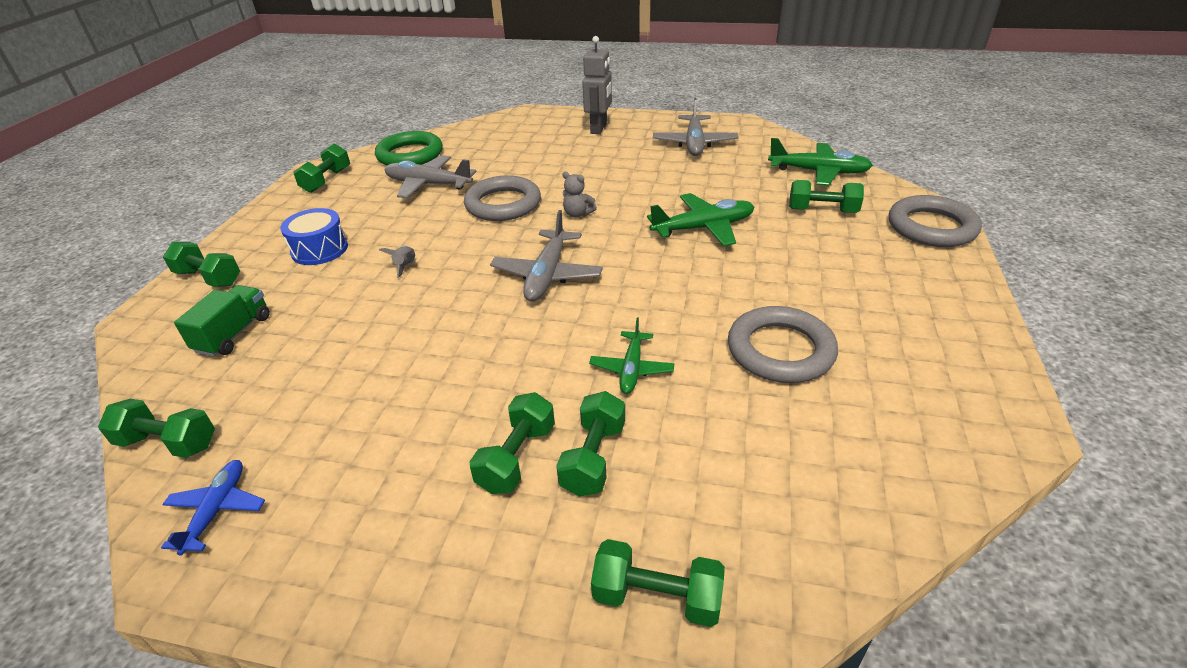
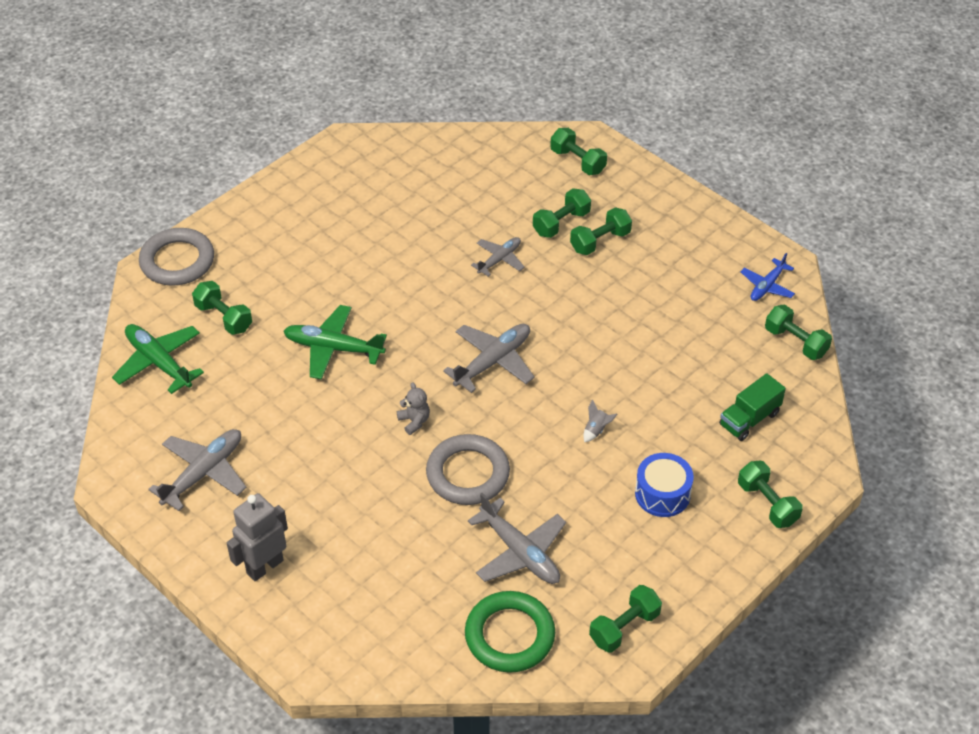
camera: 150 degrees left, 10 degrees up
green plane [589,317,674,394] -> grey plane [471,237,525,277]
grey ring [728,306,838,383] -> none

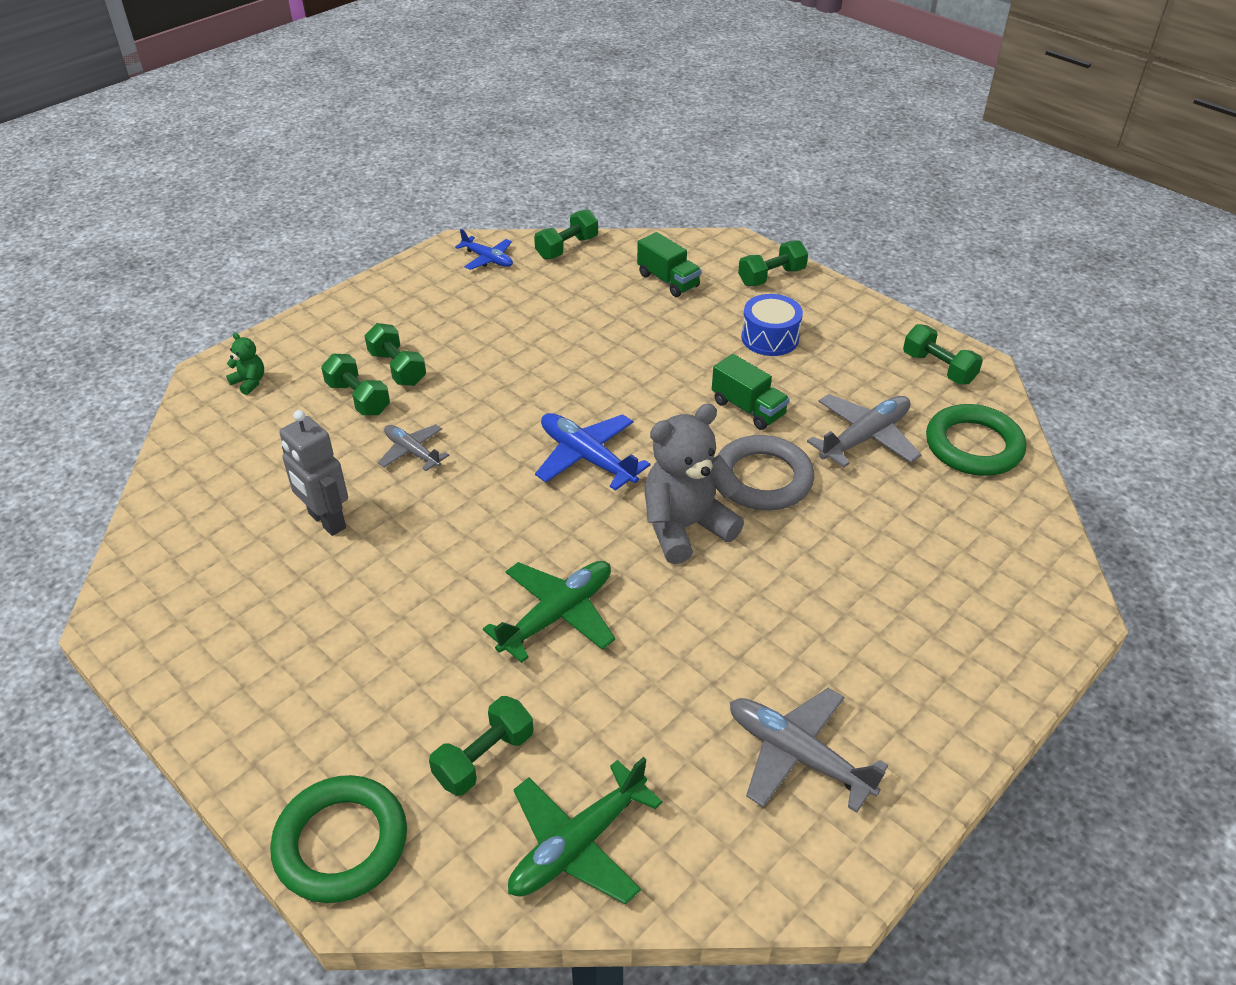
camera: 90 degrees left, 5 degrees down
grey ring [139,228,214,286] -> green ring [270,775,407,903]
grey robot [227,493,288,581] -> grey robot moved to [279,410,348,536]
green plane [283,305,387,380] -> green plane turned 150 degrees counterclockwise [483,561,615,663]
grey teddy bear [397,382,430,435] -> grey teddy bear [645,404,744,564], size x2.27
grey plane [443,324,535,393] -> blue plane [535,413,650,491]
green dumbbell [550,128,607,175] -> green teddy bear [226,332,264,395]
grey rocket [583,399,617,442] -> none
none -> green truck [712,354,790,430]

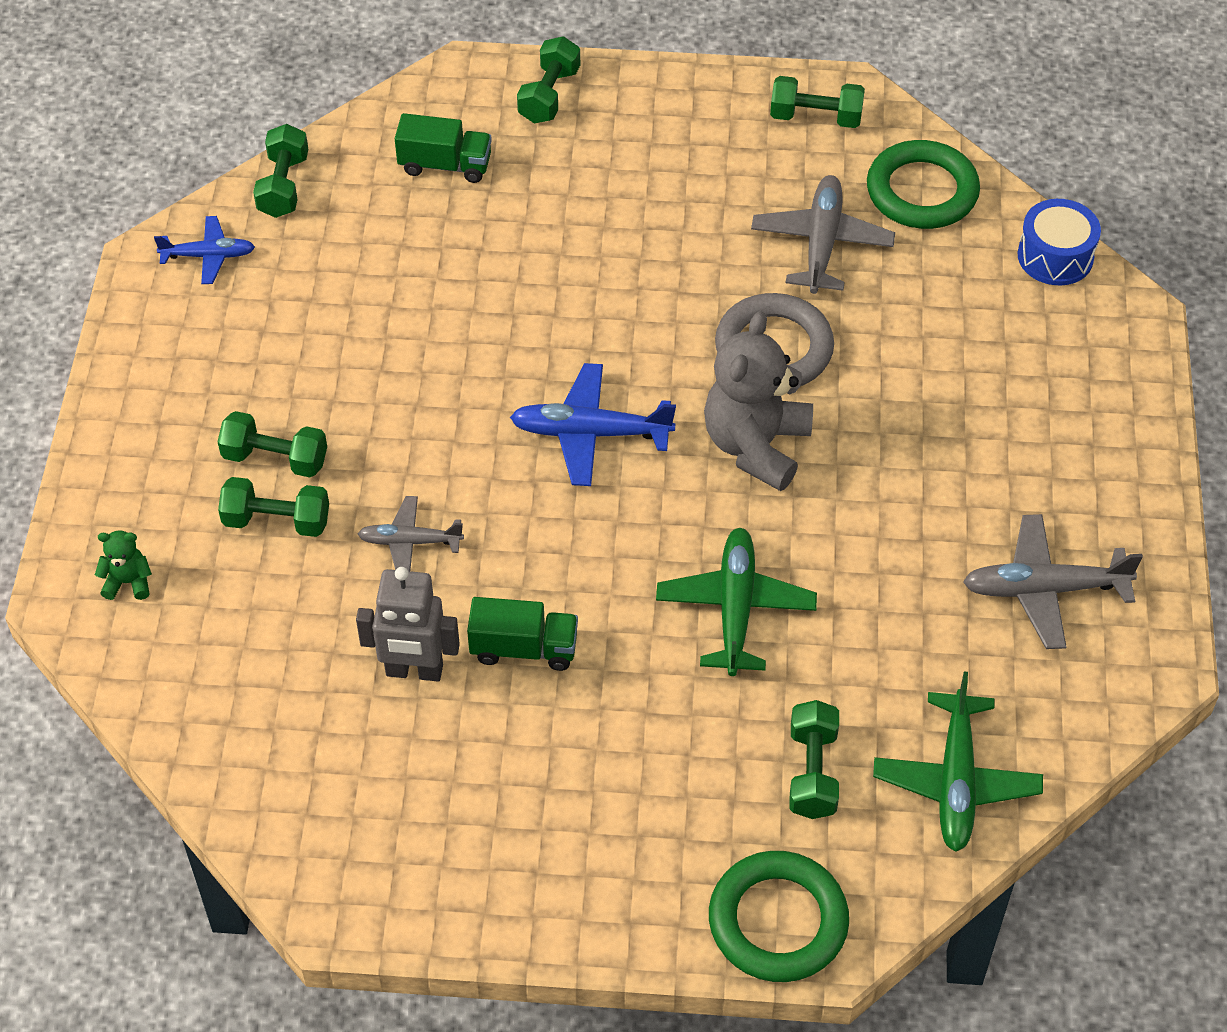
camera: 40 degrees left, 10 degrees up
green truck [712,354,790,430] -> green truck moved to [467,597,578,671]
blue drum [741,294,803,356] -> blue drum moved to [1018,199,1101,285]

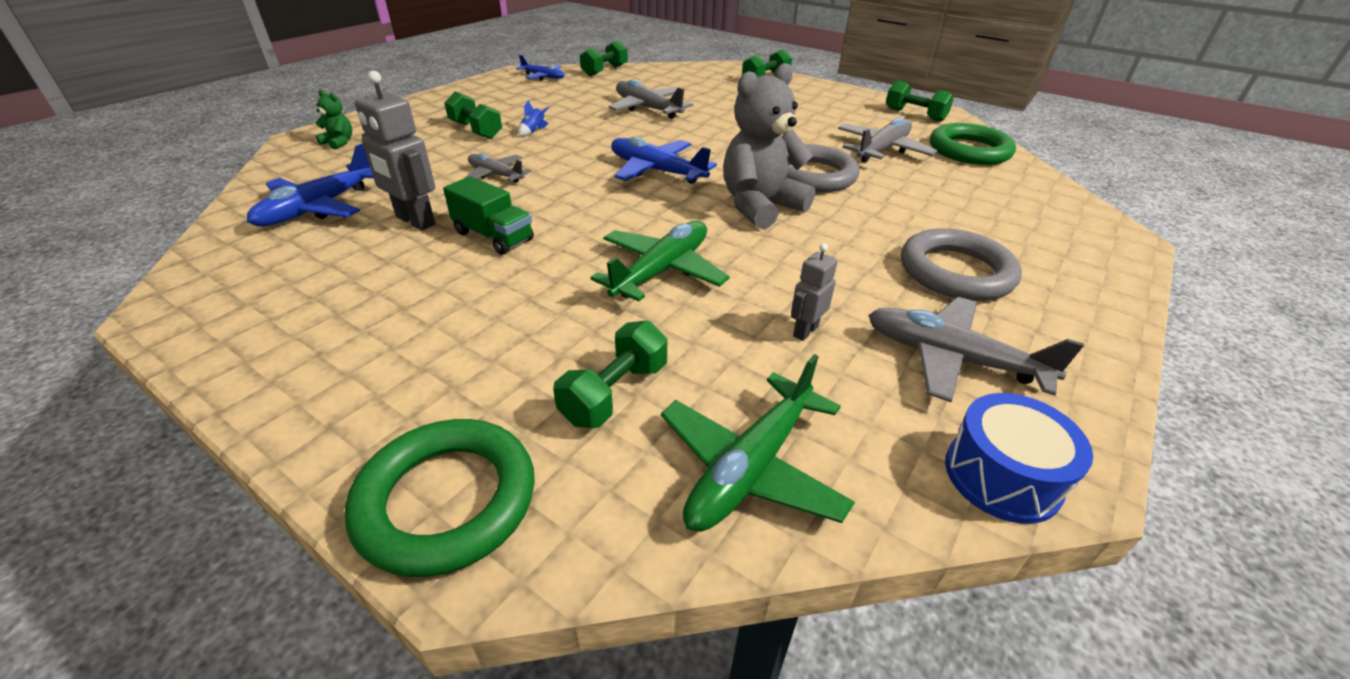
camera: 30 degrees right, 15 degrees down
green dumbbell [218,477,329,537] -> none
green truck [395,113,492,183] -> none
blue drum [1018,199,1101,285] -> blue drum moved to [945,393,1093,524]
none -> blue plane [247,143,374,226]
none -> blue rocket [518,100,550,136]
none -> grey plane [609,80,693,119]
none -> grey robot [791,244,838,341]
none -> grey ring [901,228,1022,301]

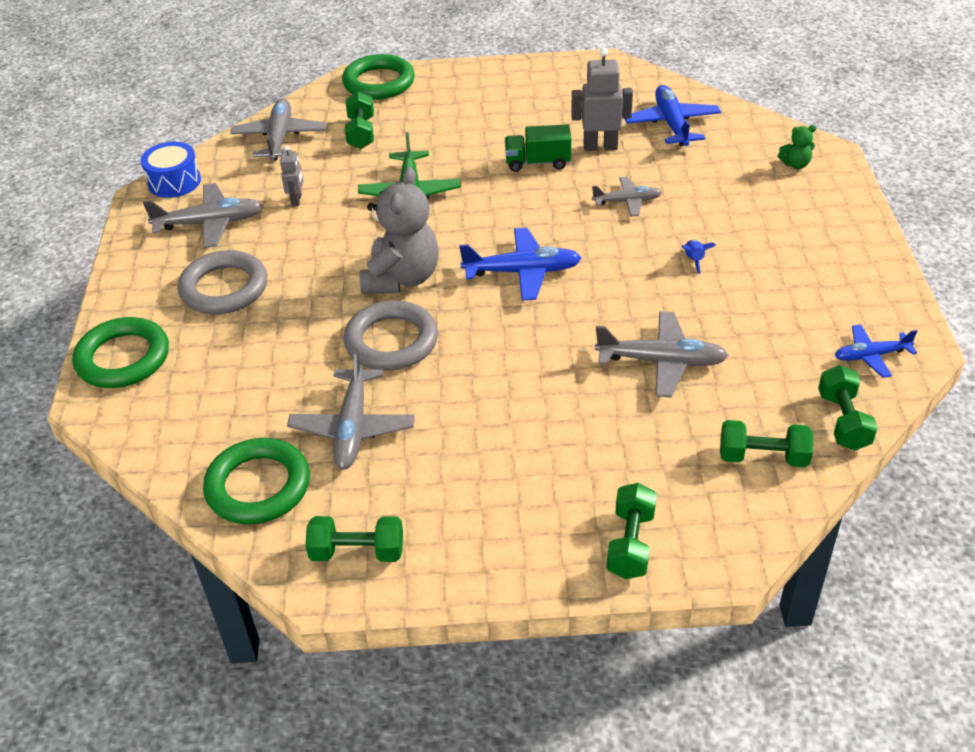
camera: 145 degrees right, 5 degrees up
green dumbbell [444,91,502,139] -> green dumbbell moved to [720,420,813,467]
green plane [661,354,855,532] -> grey plane [230,98,327,161]
none -> green ring [72,317,169,388]

